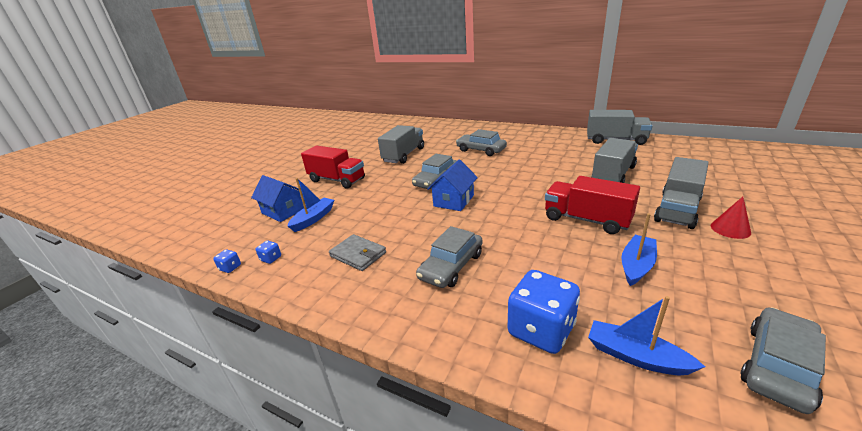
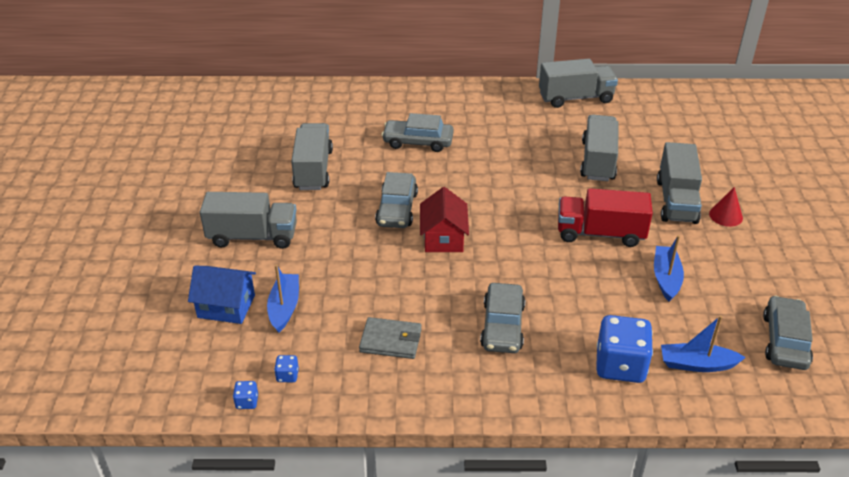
camera: 30 degrees left, 10 degrees up
red truck [301,145,365,189] -> grey truck [200,192,297,249]
blue house [427,160,478,211] -> red house [420,187,469,252]

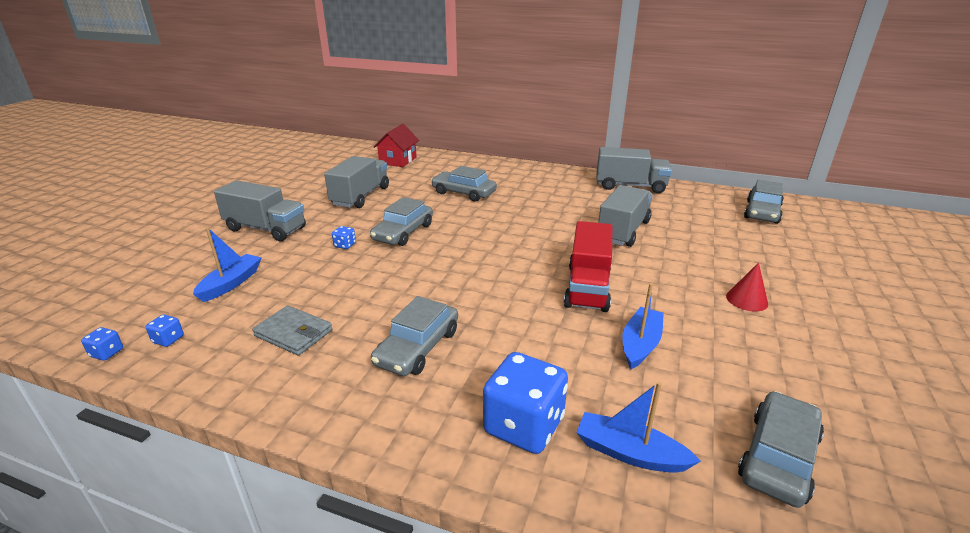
camera: 20 degrees right, 10 degrees down
blue house [188,266,256,324] -> none
red house [420,187,469,252] -> red house moved to [373,124,419,167]
red truck [558,188,653,247] -> red truck turned 105 degrees counterclockwise [564,221,612,312]
grey truck [657,142,702,224] -> none
none -> blue dice [332,226,356,249]
none -> grey car [744,180,784,224]

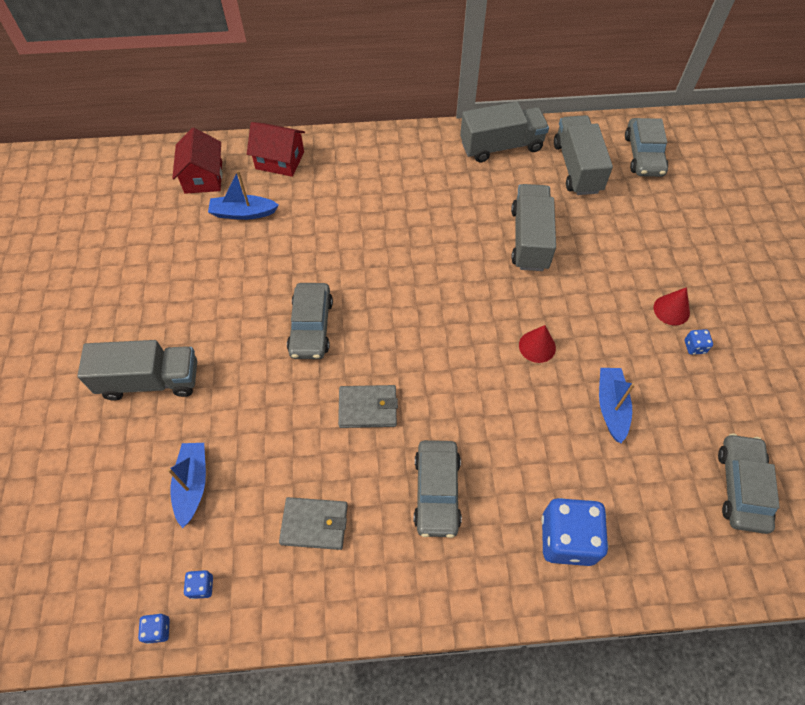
camera: 25 degrees left, 30 degrees up
grey truck [324,156,389,208] -> grey truck moved to [554,115,613,195]
blue dice [332,226,356,249] -> blue dice moved to [685,329,713,355]
grey car [431,166,497,202] -> none
red truck [564,221,612,312] -> red cone [519,325,556,363]
blue boat [576,382,701,473] -> blue boat moved to [208,170,279,220]
none -> red house [247,122,305,177]
none -> grey wallet [338,385,398,428]

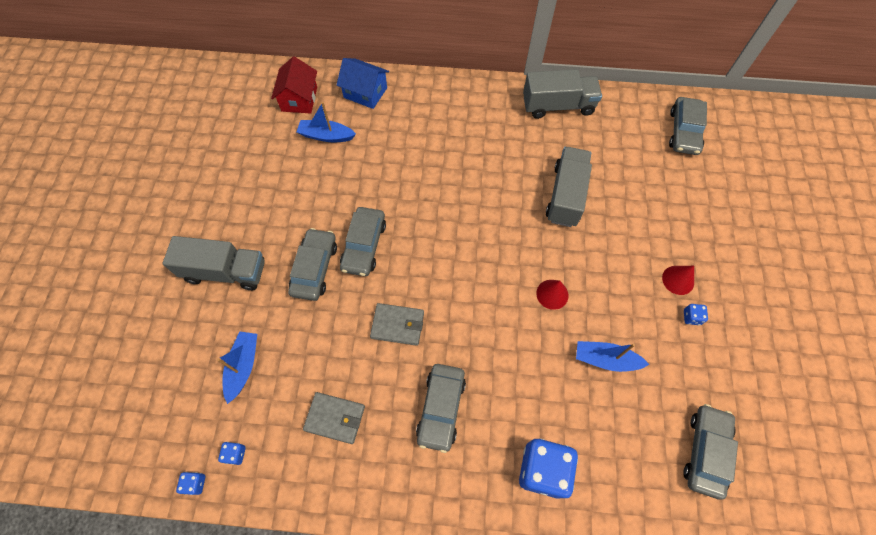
camera: 10 degrees right, 5 degrees up
red house [247,122,305,177] -> blue house [336,58,389,109]
grey truck [554,115,613,195] -> none
blue boat [599,368,635,443] -> blue boat turned 90 degrees counterclockwise [576,341,649,372]
none -> grey car [288,228,337,301]

